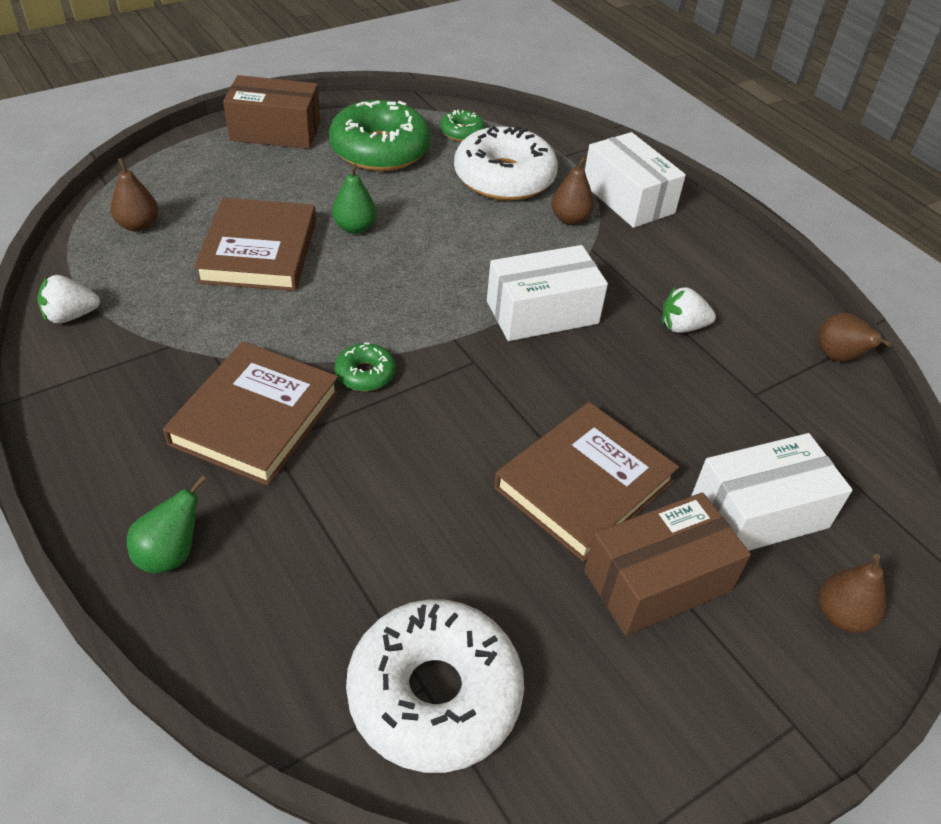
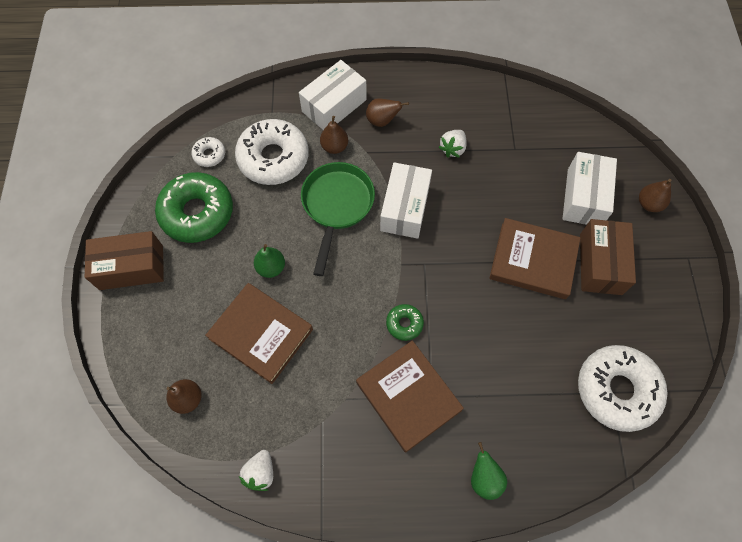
camera: 55 degrees left, 20 degrees up
brown box [223,75,320,149] -> brown box turned 45 degrees clockwise [85,231,164,290]
green donut [440,109,485,142] -> white donut [191,137,225,167]
brown book [494,402,679,562] -> brown book turned 60 degrees counterclockwise [489,218,581,299]
white box [585,132,686,228] -> white box turned 45 degrees counterclockwise [299,60,367,130]
brown pear [818,313,892,362] -> brown pear moved to [366,98,409,127]
none -> green pan [301,162,375,276]

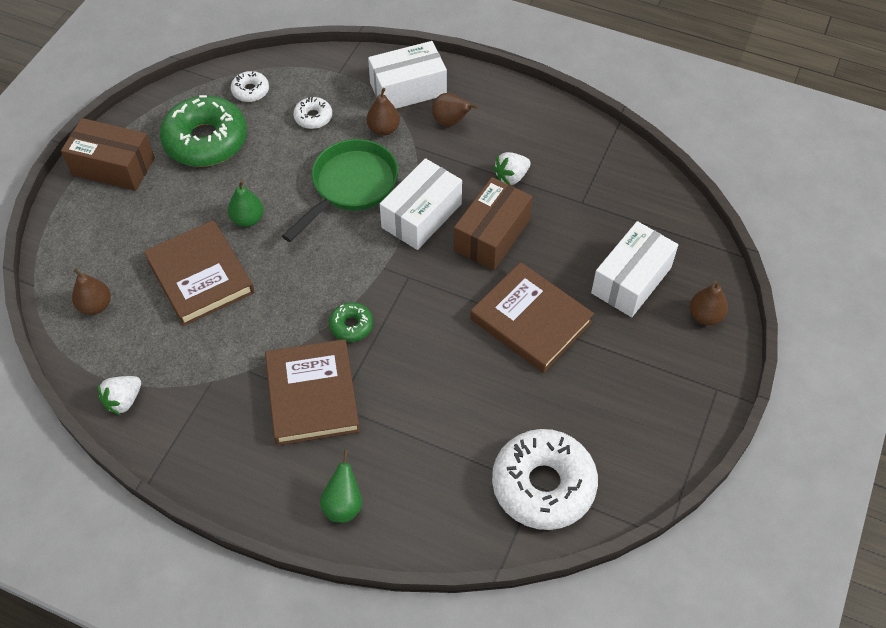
camera: 25 degrees right, 10 degrees down
white donut [235,119,309,185] -> white donut [293,97,332,129], size x0.46
brown box [580,219,636,295] -> brown box moved to [454,177,533,270]

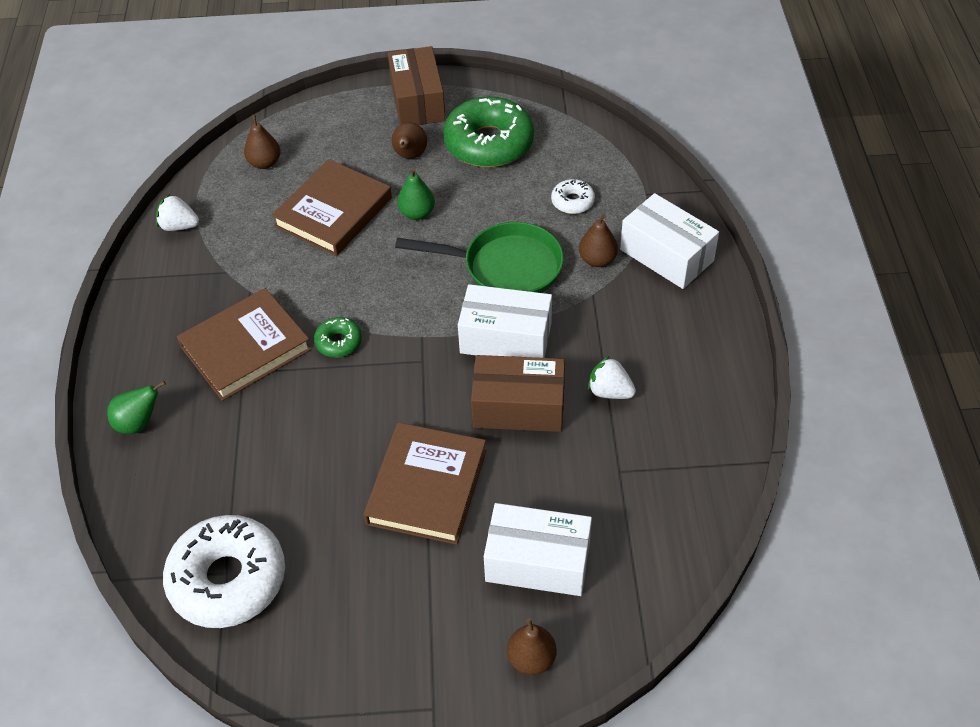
camera: 65 degrees right, 5 degrees down
white donut [231,71,269,102] -> none
brown pear [432,93,478,127] -> brown pear moved to [392,122,427,159]

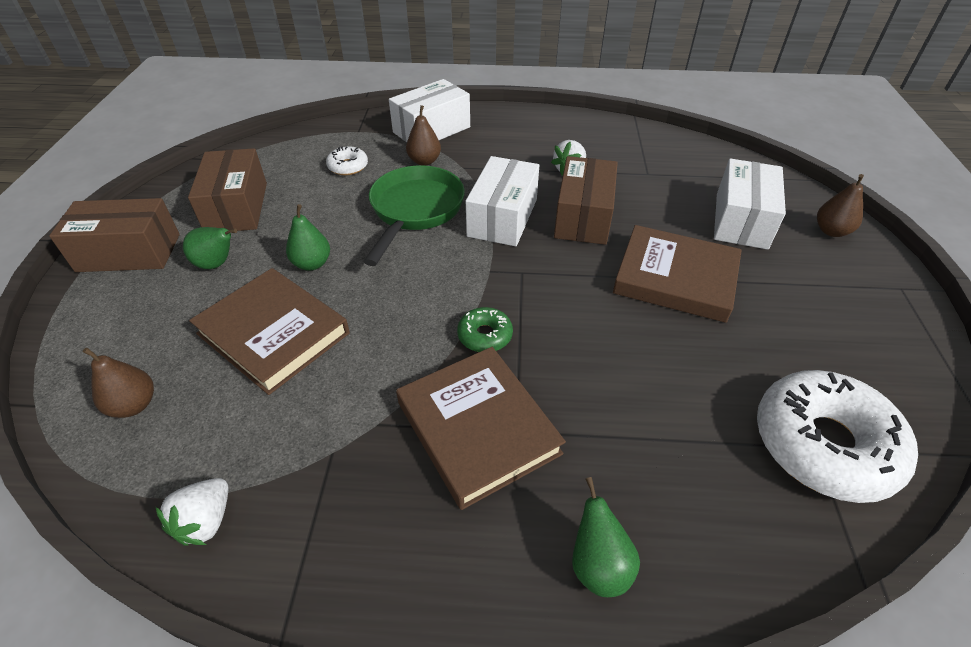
camera: 85 degrees left, 5 degrees down
brown pear [392,122,427,159] -> green pear [183,227,237,269]
green donut [443,96,534,167] -> brown box [188,148,267,231]

